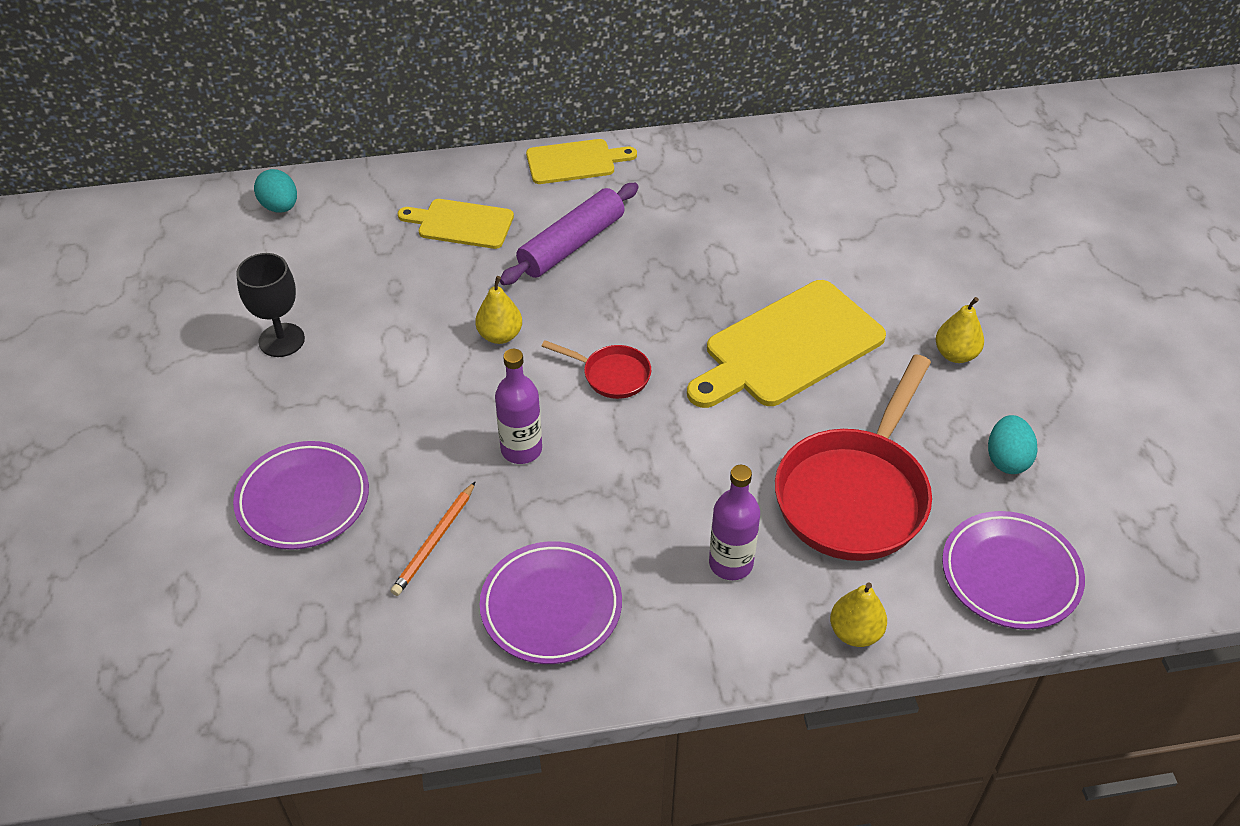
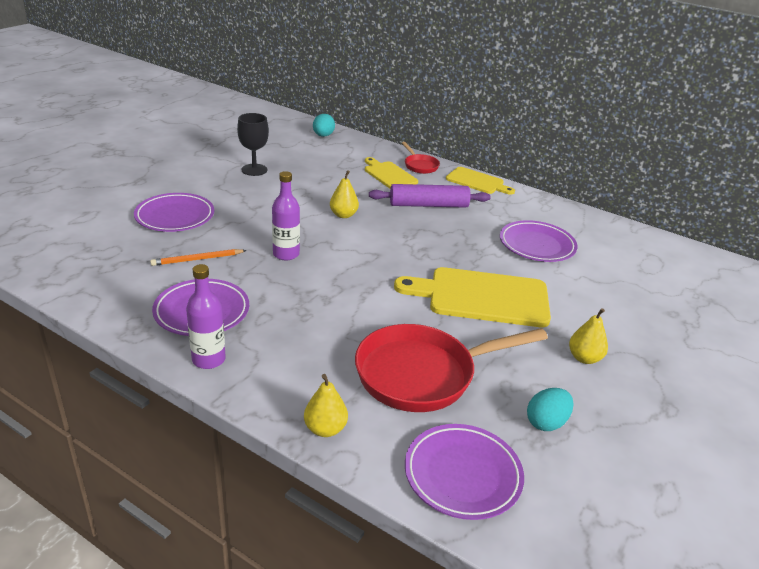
camera: 40 degrees right, 15 degrees down
red pan [542,340,651,399] -> red pan moved to [402,142,440,174]
purple bottle [709,465,760,580] -> purple bottle moved to [186,264,226,369]
none -> purple plate [500,220,578,262]

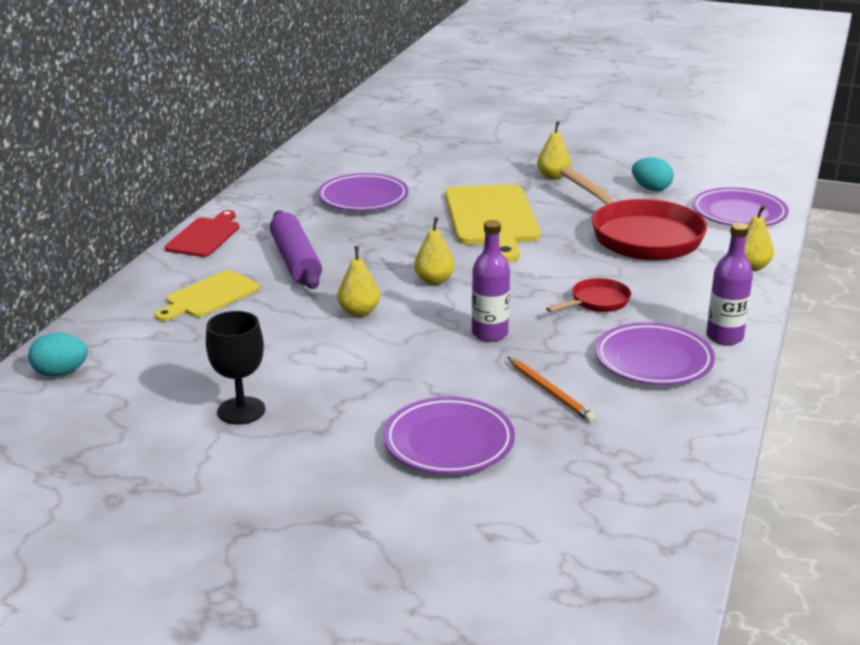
camera: 100 degrees left, 5 degrees down
red pan [402,142,440,174] -> red pan moved to [546,278,631,312]
yellow cutting board [446,167,515,195] -> red cutting board [165,210,239,257]
none -> yellow pear [414,217,455,285]

